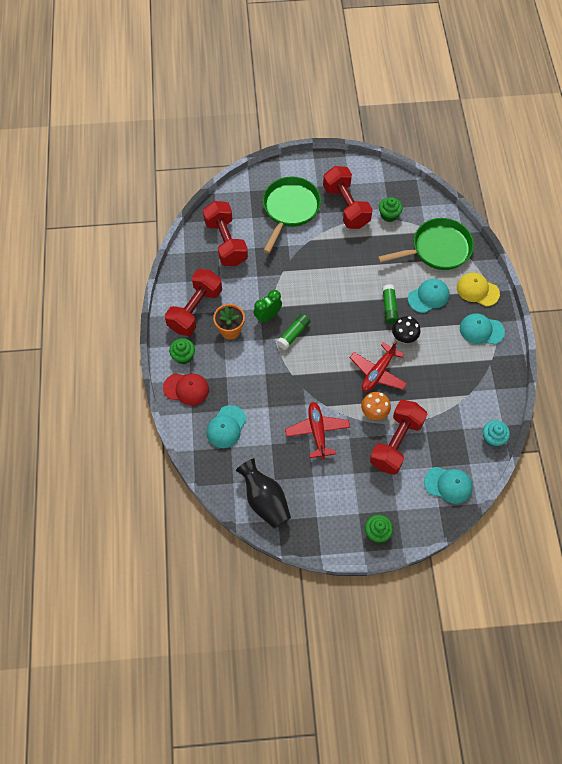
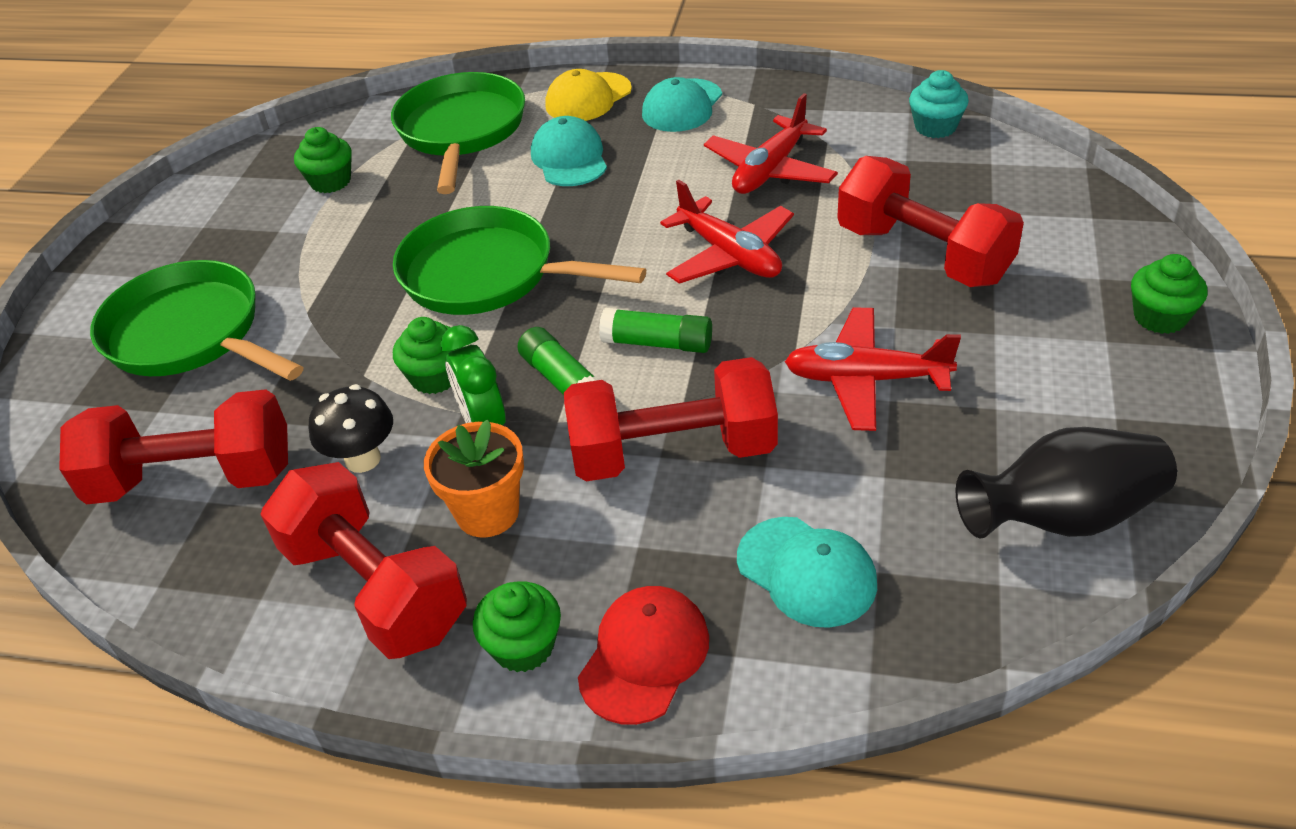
camera: 70 degrees left, 20 degrees down
red dumbbell [323,166,373,229] -> red dumbbell moved to [564,357,778,481]
orange mushroom [361,392,391,420] -> none
green glue stick [382,284,399,324] -> green glue stick moved to [599,308,712,353]
black mushroom [392,316,421,343] -> black mushroom moved to [309,384,393,473]
turquoise cap [424,467,473,504] -> none
none -> green pan [393,206,646,315]
none -> green cupcake [393,317,463,394]
none -> red plane [704,93,838,194]

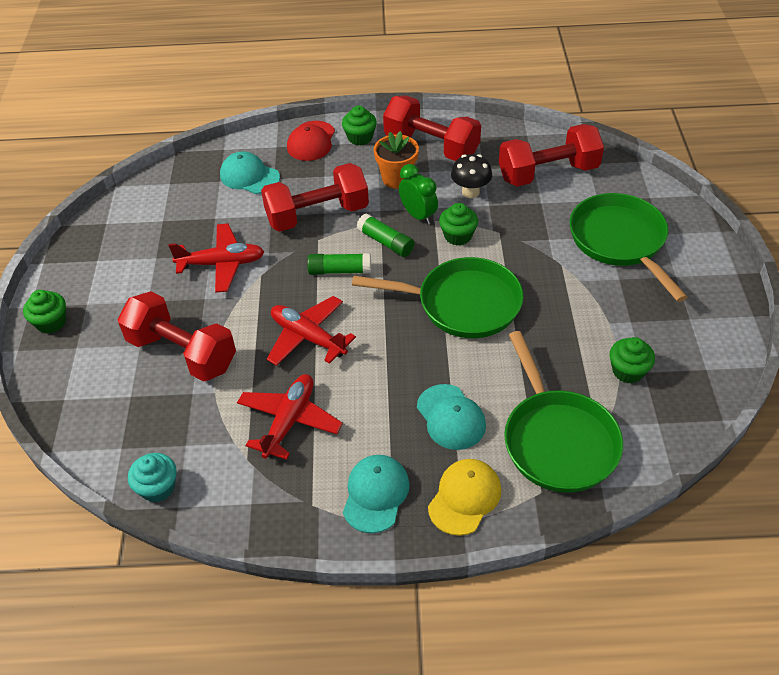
camera: 165 degrees right, 5 degrees up
green pan [90,260,303,381] -> green pan turned 135 degrees counterclockwise [569,193,687,302]
black vase [956,427,1177,538] -> none

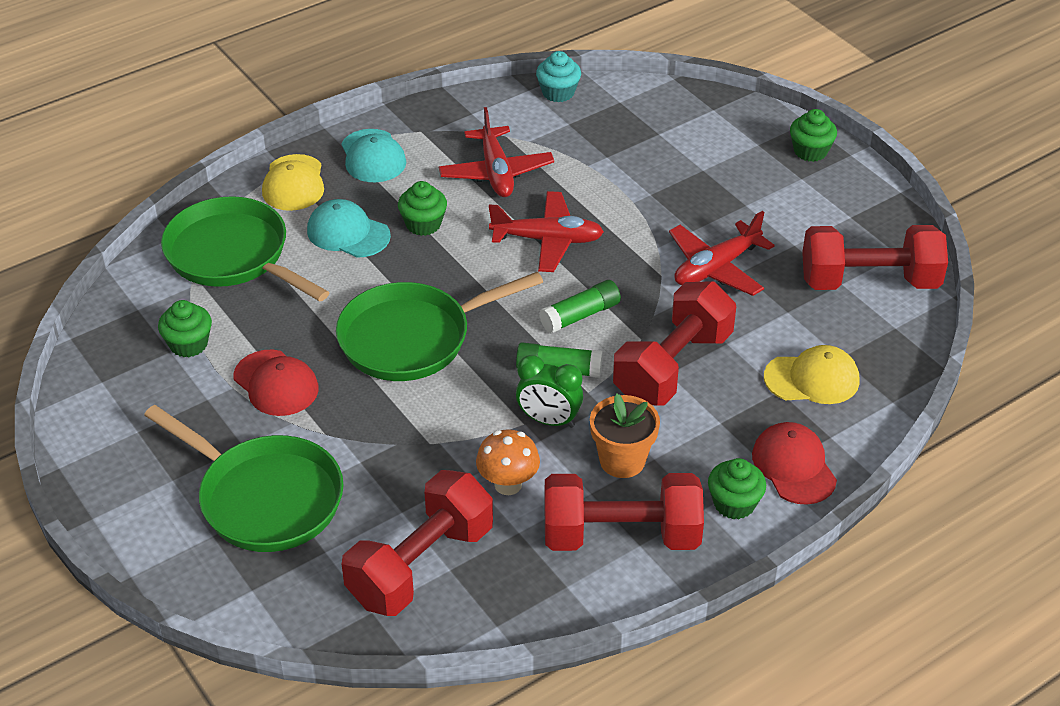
camera: 145 degrees right, 5 degrees down
red dumbbell [117,291,236,381] -> red dumbbell moved to [802,225,948,290]
turquoise cap [220,151,280,194] -> yellow cap [764,345,859,404]
green cupcake [439,203,478,246] -> green cupcake moved to [398,181,447,236]
black mushroom [451,154,492,198] -> orange mushroom [476,429,540,495]
none -> red cap [234,350,319,416]

